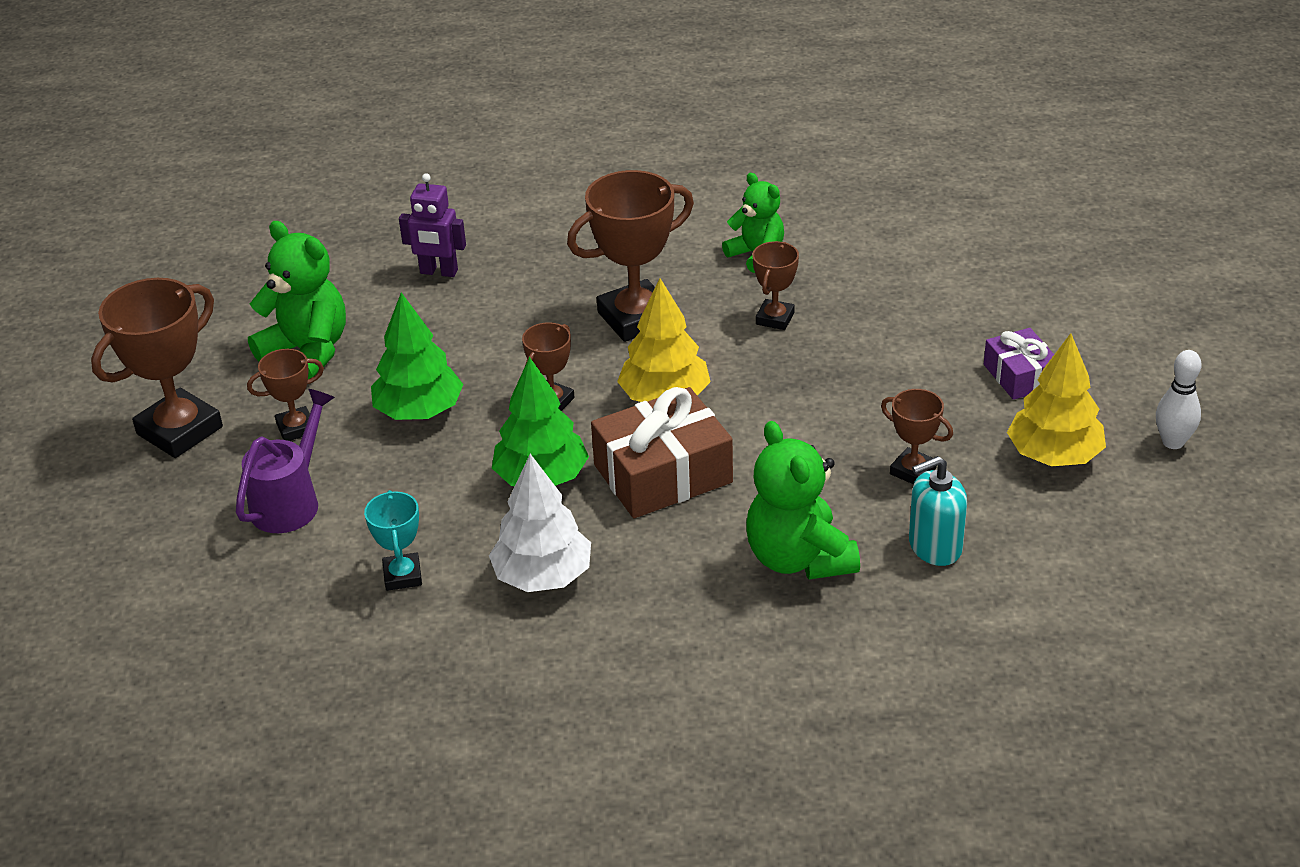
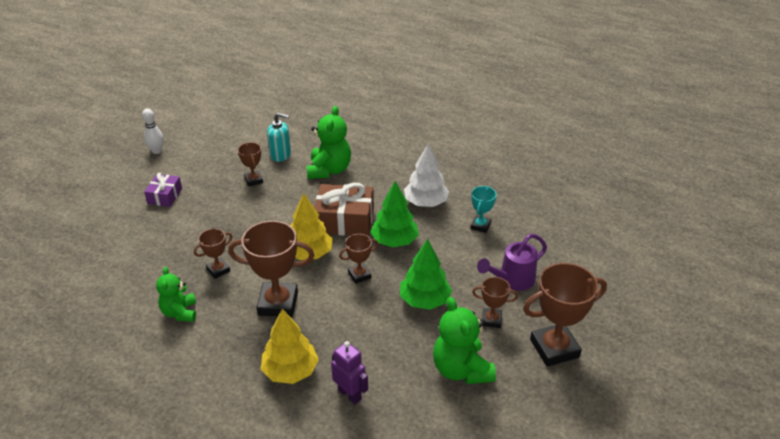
camera: 150 degrees left, 0 degrees up
yellow tree [1007,333,1106,466] -> yellow tree moved to [261,309,319,384]

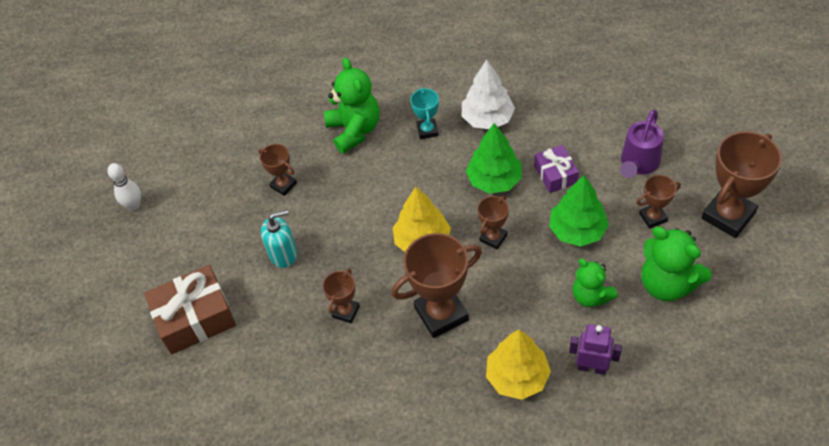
camera: 25 degrees left, 15 degrees up
purple gift [144,173,182,207] -> purple gift moved to [534,145,579,193]
green teddy bear [156,267,196,322] -> green teddy bear moved to [572,258,618,307]
turquoise soap dispenser [267,113,291,162] -> turquoise soap dispenser moved to [261,210,297,268]
brown gift [314,183,374,236] -> brown gift moved to [144,265,236,354]
turquoise trophy [471,186,497,233] -> turquoise trophy moved to [410,87,439,139]

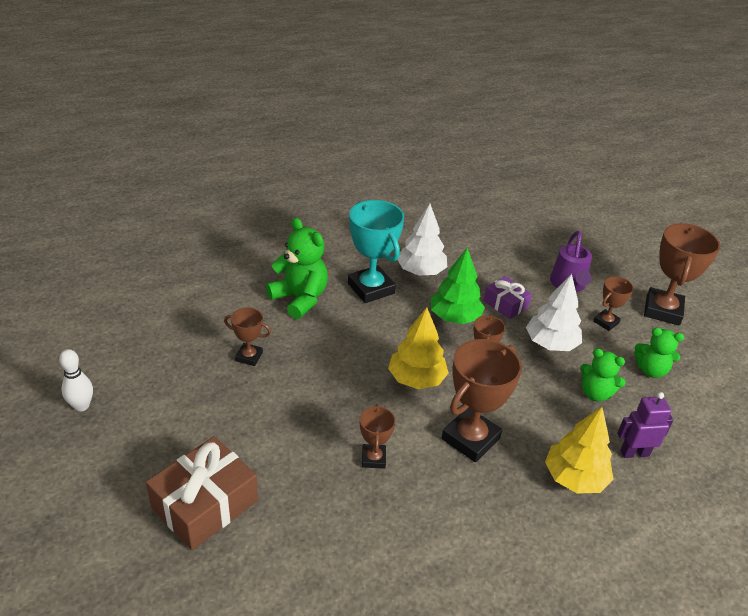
camera: 30 degrees left, 15 degrees down
turquoise soap dispenser [261,210,297,268] -> none
turquoise trophy [410,87,439,139] -> turquoise trophy [348,200,404,303], size x1.89
green tree [549,175,609,247] -> white tree [526,274,582,351]
green teddy bear [642,227,712,301] -> green teddy bear [634,327,684,378], size x0.65

